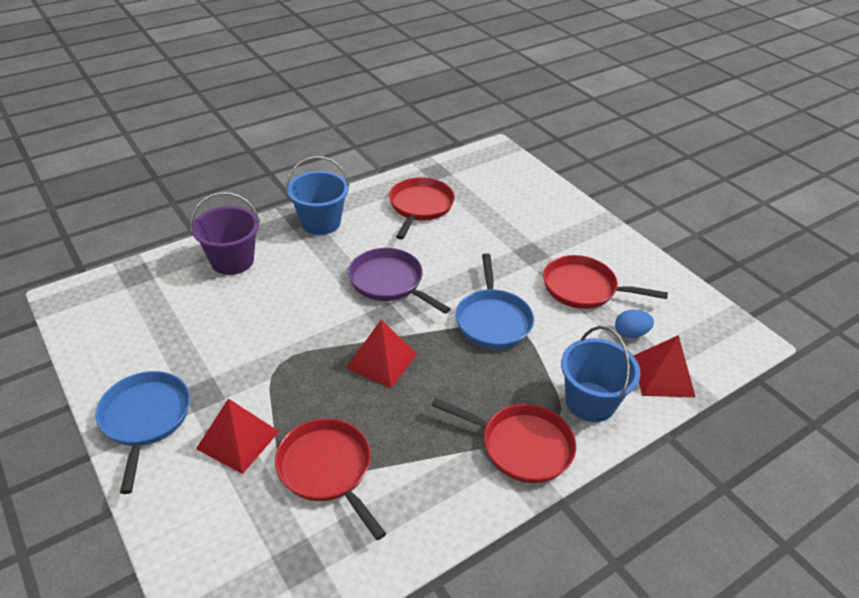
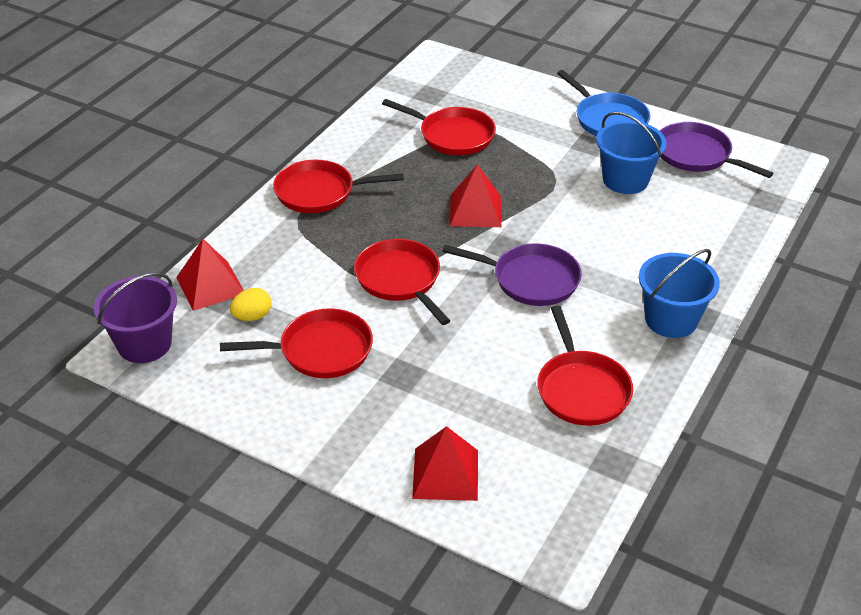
camera: 155 degrees right, 0 degrees up
purple bucket [190,192,260,275] -> purple bucket moved to [94,272,177,363]
red pyramid [196,399,279,474] -> red pyramid moved to [412,426,478,501]
blue pan [456,253,534,349] -> red pan [354,239,451,325]
blue bucket [561,326,641,422] -> blue bucket moved to [596,112,667,194]
blue egg [615,309,654,338] -> yellow egg [230,288,271,321]
none -> purple pan [660,122,773,178]

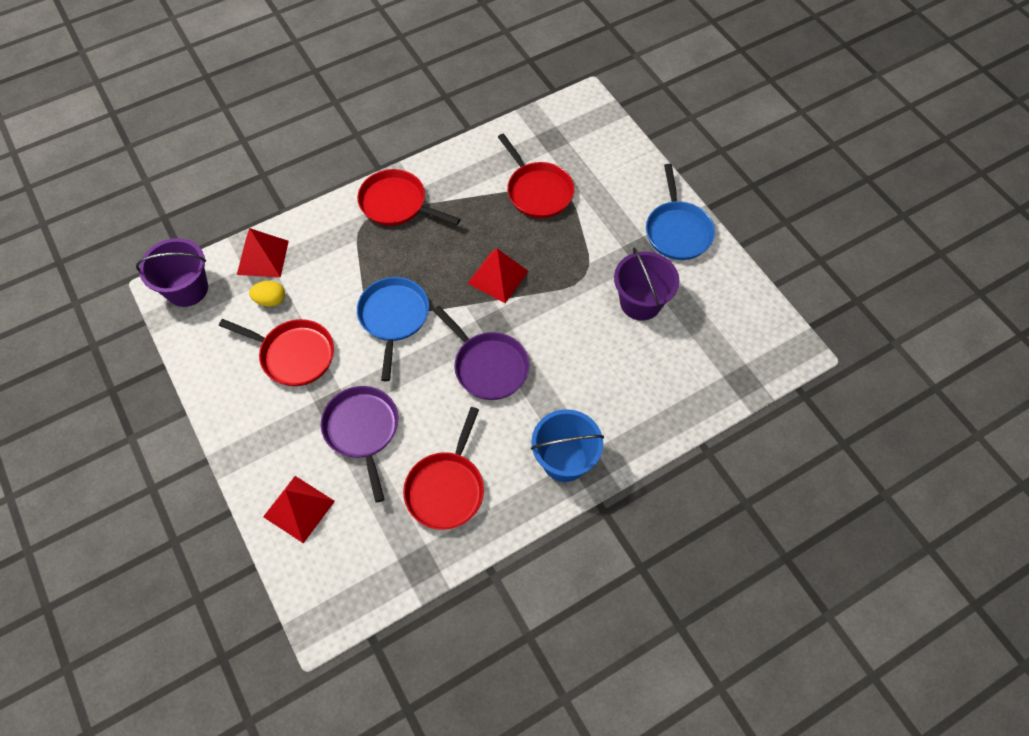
camera: 30 degrees right, 20 degrees up
red pan [354,239,451,325] -> blue pan [357,277,429,381]
blue bucket [596,112,667,194] -> purple bucket [614,248,679,320]
purple pan [660,122,773,178] -> purple pan moved to [321,386,398,503]

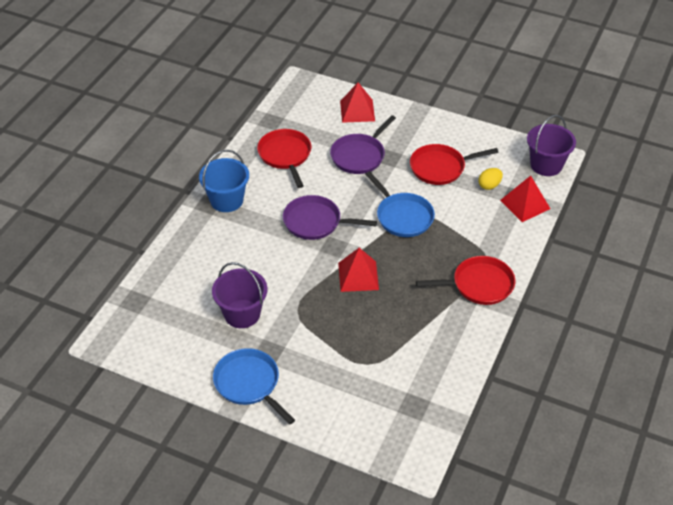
camera: 145 degrees right, 15 degrees down
purple pan [321,386,398,503] -> purple pan turned 90 degrees clockwise [330,115,396,174]
red pan [498,133,574,218] -> none

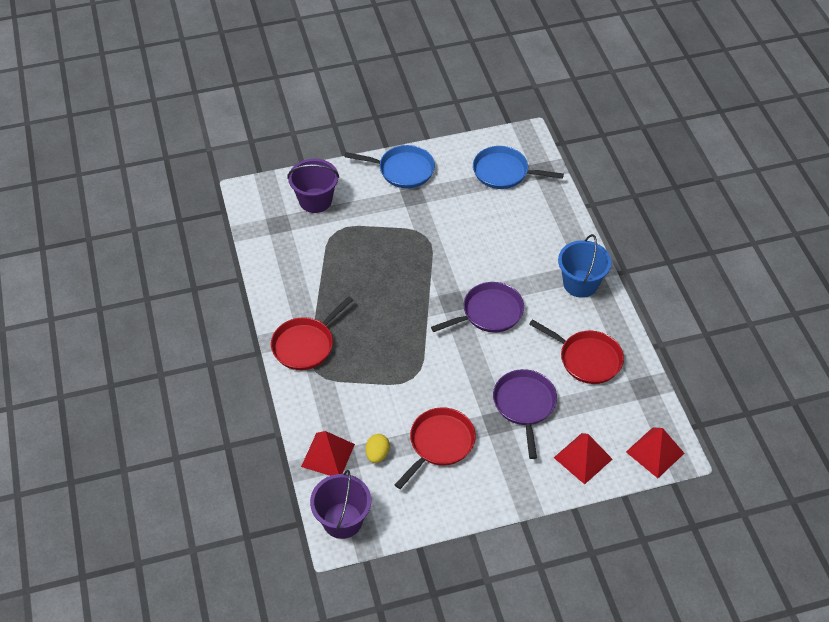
camera: 140 degrees right, 5 degrees up
purple bucket [212,262,267,328] -> purple bucket moved to [287,159,339,213]
red pyramid [338,248,379,292] -> red pyramid moved to [626,428,685,478]
blue pan [365,171,435,237] -> blue pan moved to [473,146,564,189]

